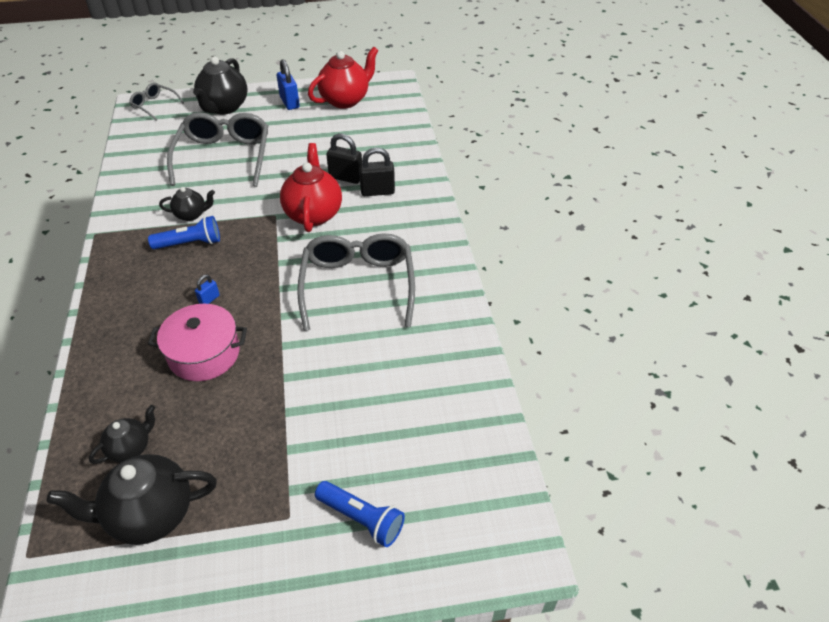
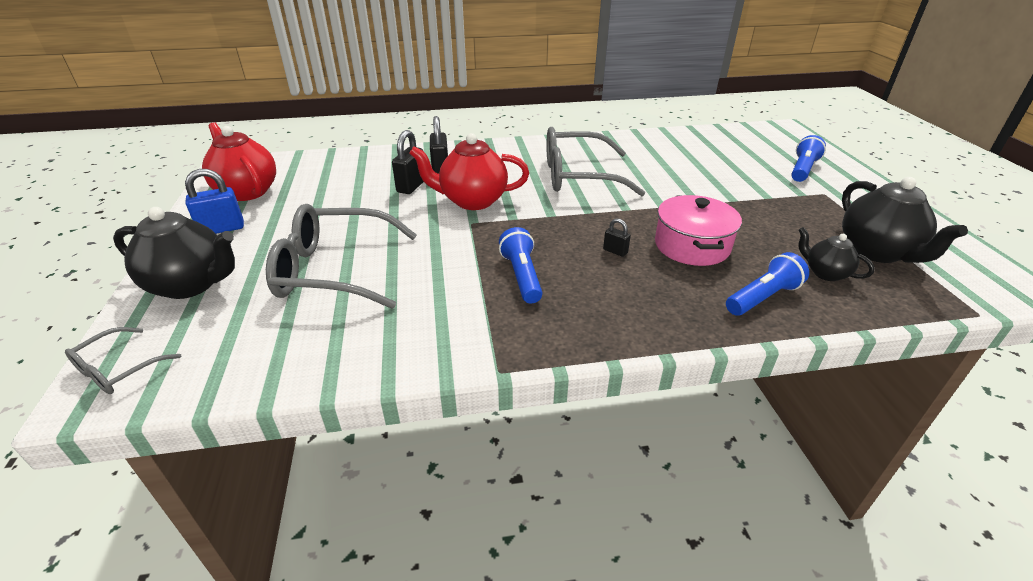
camera: 90 degrees left, 10 degrees down
black teapot [159,187,215,221] -> none
blue padlock [195,275,220,304] -> black padlock [603,218,631,257]
none -> blue flashlight [726,252,809,316]

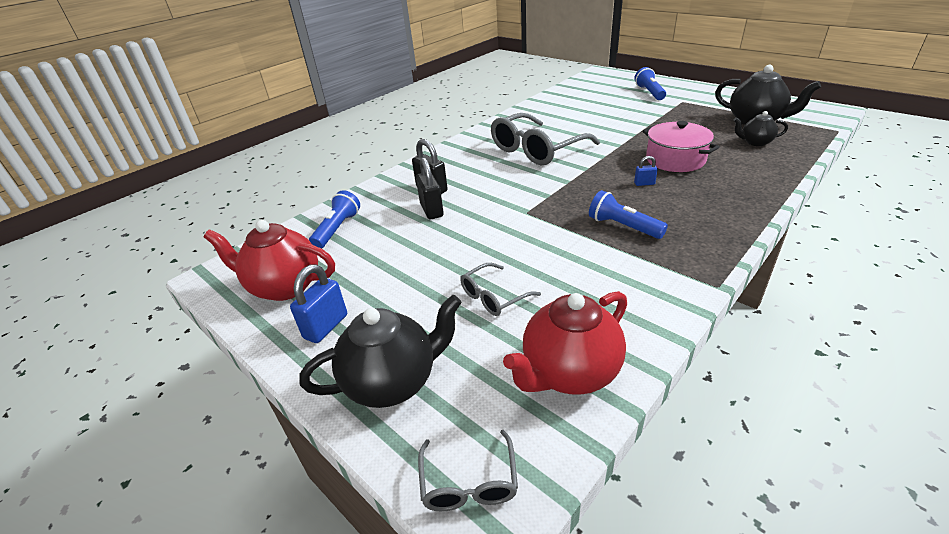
camera: 35 degrees left, 0 degrees up
grey glasses [266,204,417,309] -> grey glasses [461,263,541,316], size x0.49
red teapot [409,133,529,210] -> red teapot moved to [503,291,627,395]
black padlock [603,218,631,257] -> blue padlock [634,156,658,186]
blue flashlight [726,252,809,316] -> blue flashlight moved to [309,190,360,249]

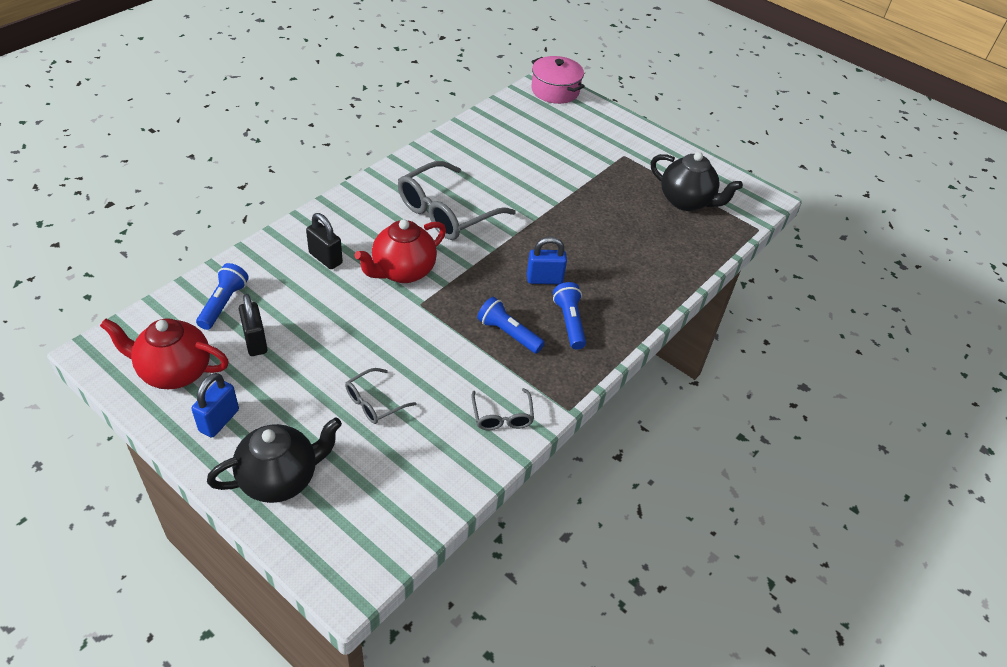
camera: 10 degrees left, 10 degrees up
black padlock [416,157,444,219] -> black padlock moved to [239,294,267,356]
grey glasses [418,430,518,511] -> grey glasses moved to [472,388,534,430]
red teapot [503,291,627,395] -> red teapot moved to [355,219,446,283]
blue flashlight [634,67,666,100] -> blue flashlight moved to [553,282,586,349]
blue padlock [634,156,658,186] -> blue padlock [527,237,567,284], size x1.85
pink pot [643,121,720,172] -> pink pot moved to [532,56,585,104]
black teapot [734,111,788,146] -> none

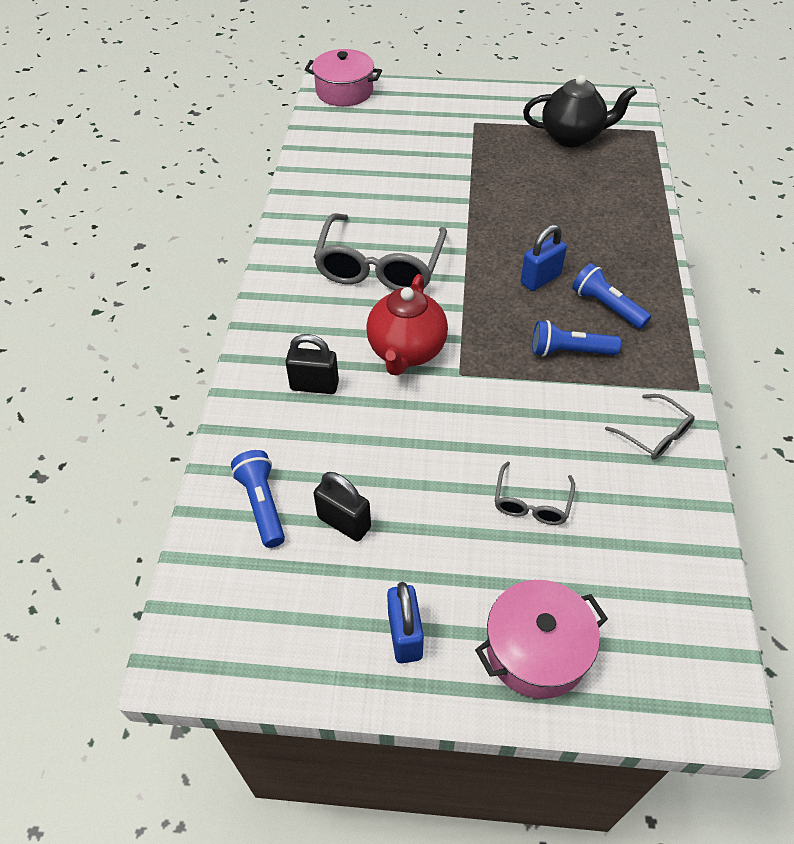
camera: 30 degrees left, 5 degrees up
red teapot [100,318,229,389] -> none
black teapot [207,418,342,503] -> pink pot [475,580,608,699]

